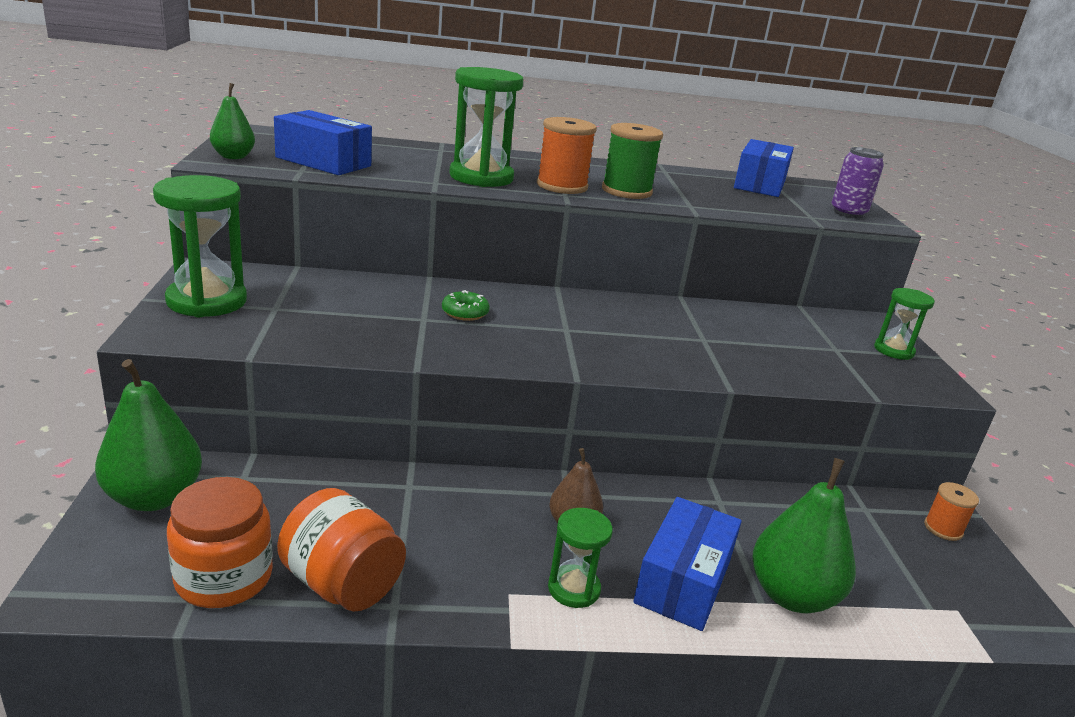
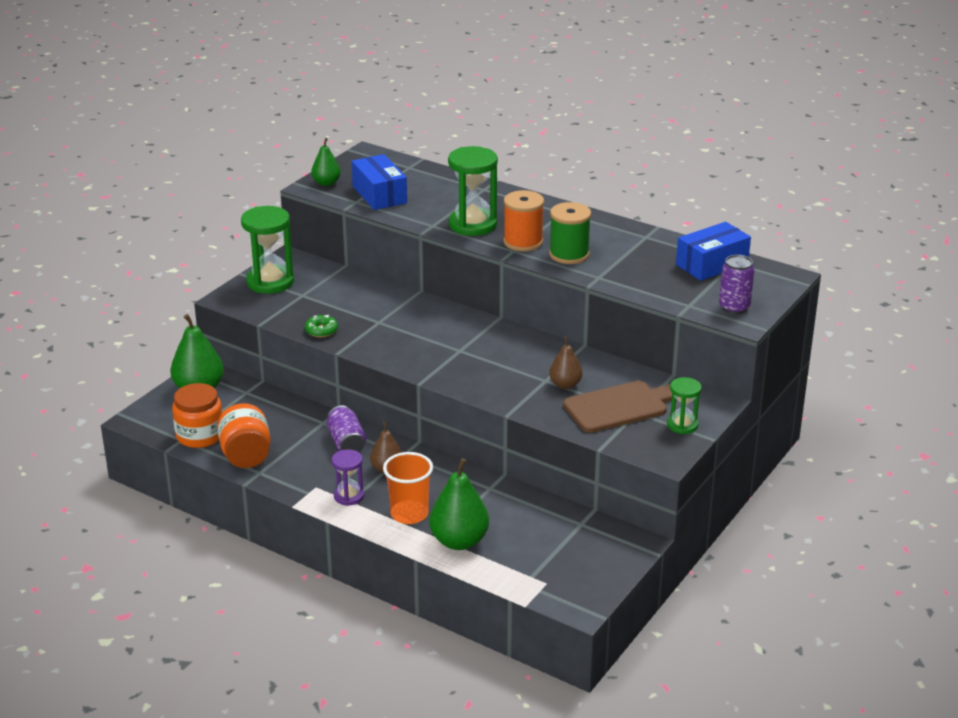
camera: 40 degrees right, 5 degrees up
green donut [442,290,490,321] -> green donut moved to [305,315,338,337]
green hourglass [548,508,613,608] -> purple hourglass [332,449,364,506]
blue box [633,497,742,631] -> orange cup [383,452,433,524]
orange spool [924,482,979,541] -> none
none -> purple can [327,405,366,452]
none -> brown pear [549,336,582,389]
none -> brown cutting board [563,381,672,433]

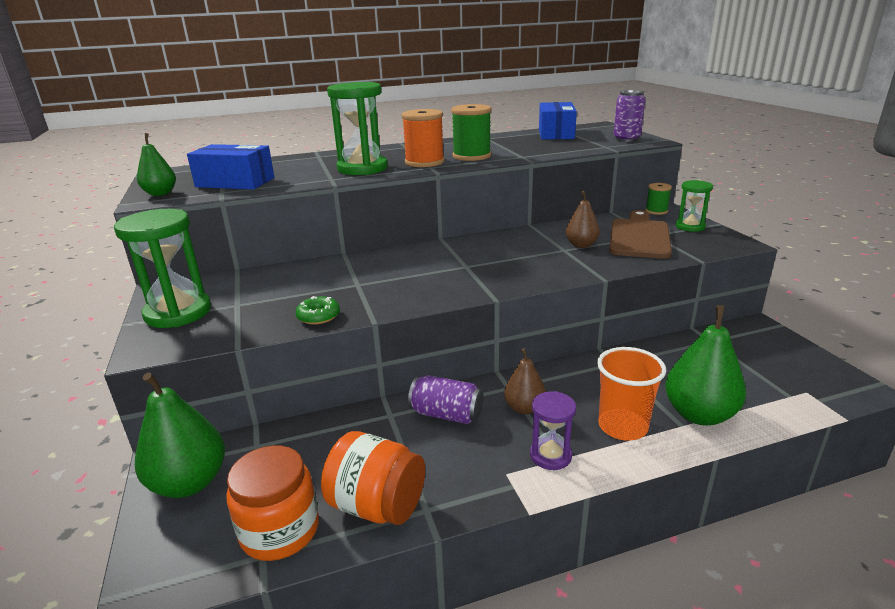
camera: 50 degrees left, 5 degrees down
none -> green spool [645,183,672,215]

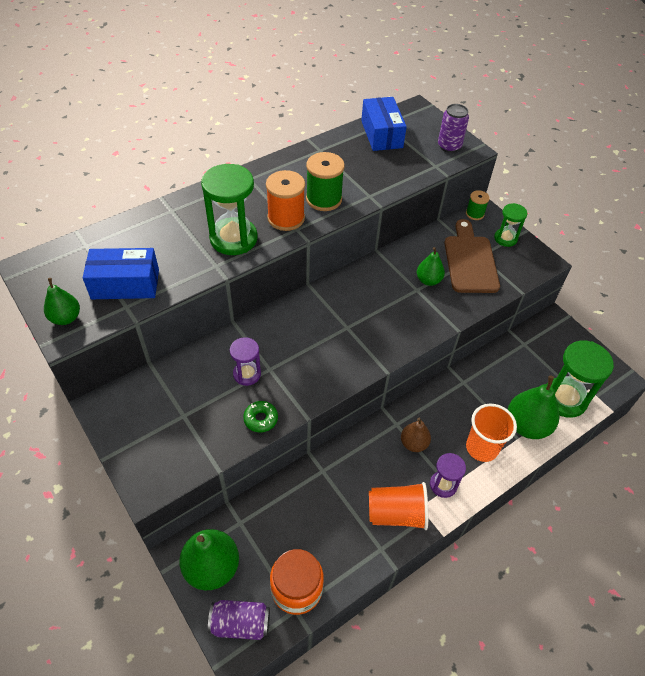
camera: 20 degrees left, 25 degrees up
green hourglass [114,209,211,328] -> green hourglass moved to [547,340,614,418]
orange jar [321,431,425,525] -> none
purple can [408,375,483,424] -> purple can moved to [208,600,270,640]
brown pear [566,191,600,248] -> green pear [417,247,445,286]
none -> purple hourglass [230,337,261,386]
none -> orange cup [369,482,428,530]

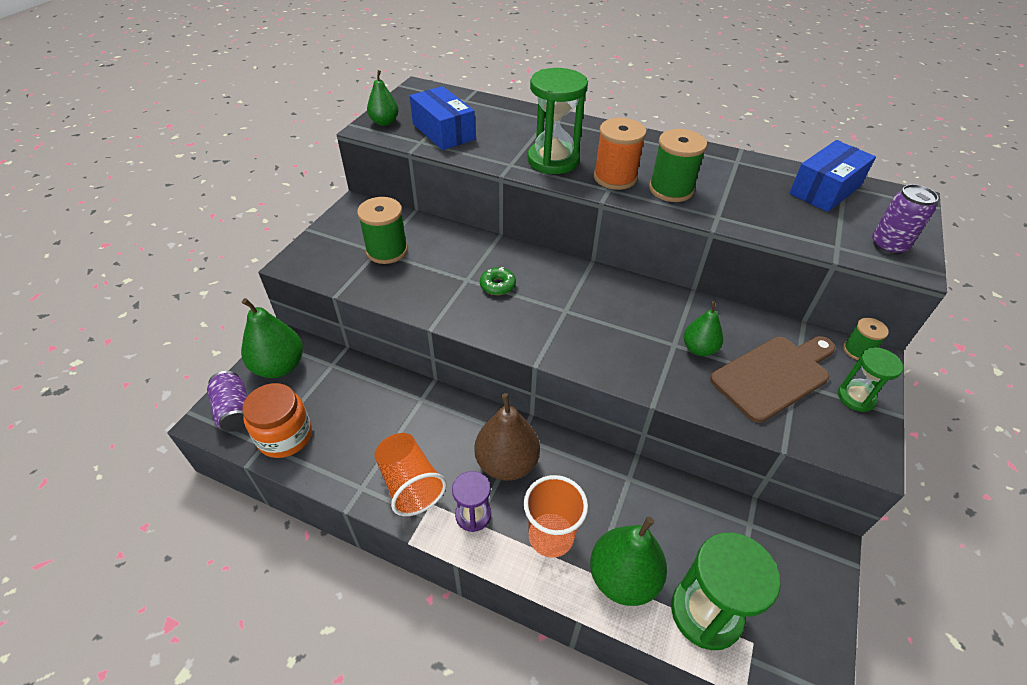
camera: 60 degrees right, 5 degrees down
purple hourglass [230,337,261,386] -> none
green donut [243,401,278,432] -> green donut moved to [480,267,516,295]
brown pear [401,418,431,452] -> brown pear [474,393,540,481], size x1.70
none -> green spool [357,197,408,264]

